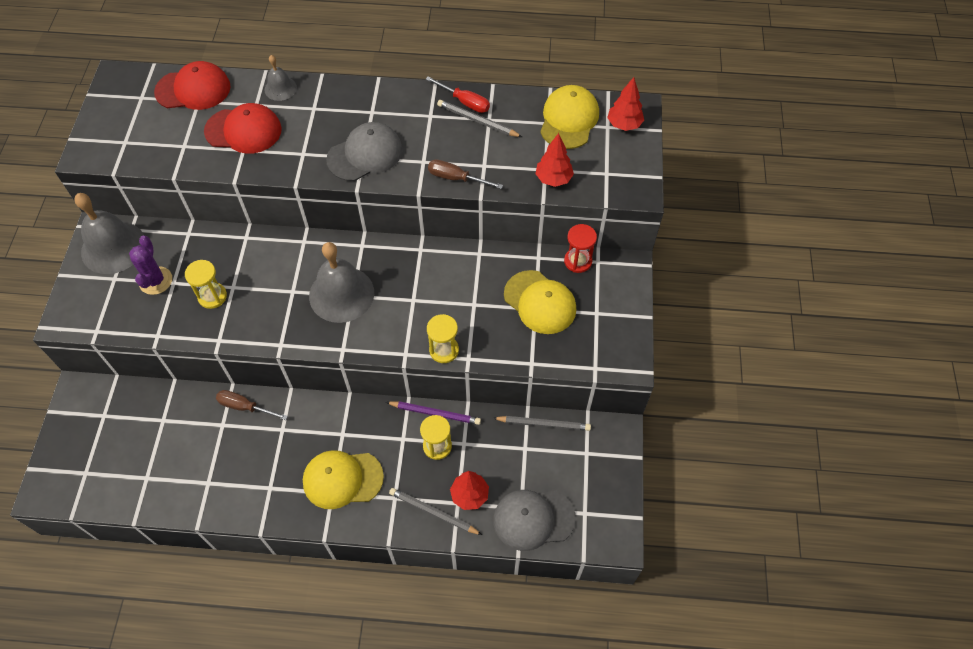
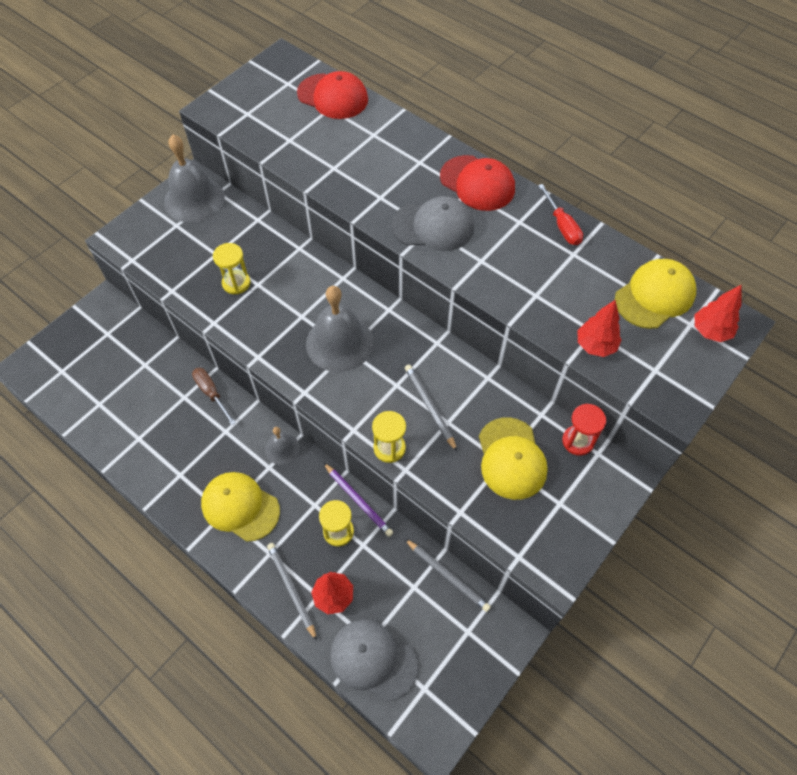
camera: 35 degrees right, 0 degrees up
purple cactus [129,236,172,295] -> none
red cap [204,103,282,154] -> red cap moved to [440,155,515,211]
grey bell [265,55,297,101] -> grey bell moved to [265,427,300,465]
brown screwdriver [428,159,503,189] -> none
grey pencil [437,100,522,137] -> grey pencil moved to [405,364,457,451]

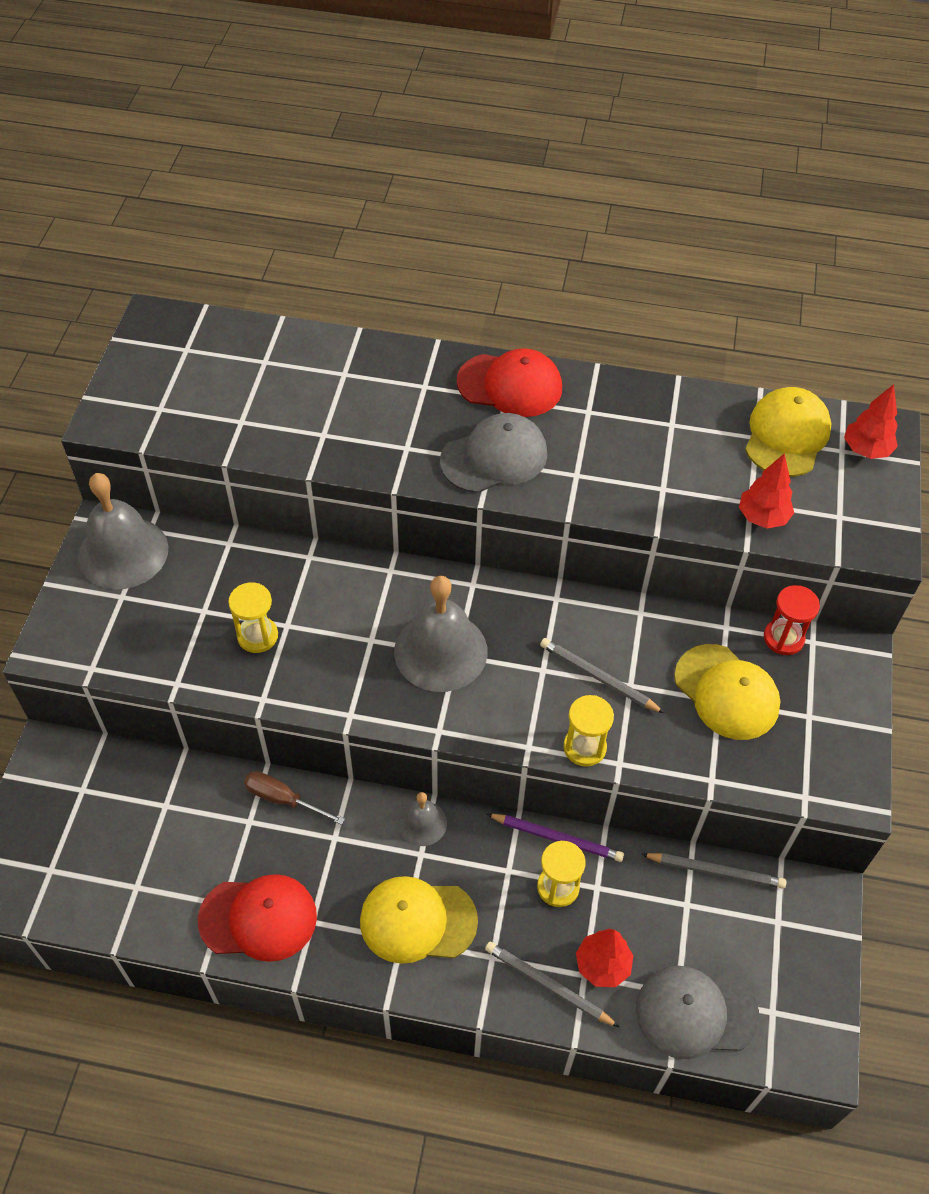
camera: 30 degrees left, 5 degrees down
red cap [297,71,368,119] -> red cap moved to [198,874,317,962]
red screwdriver [538,184,583,245] -> none

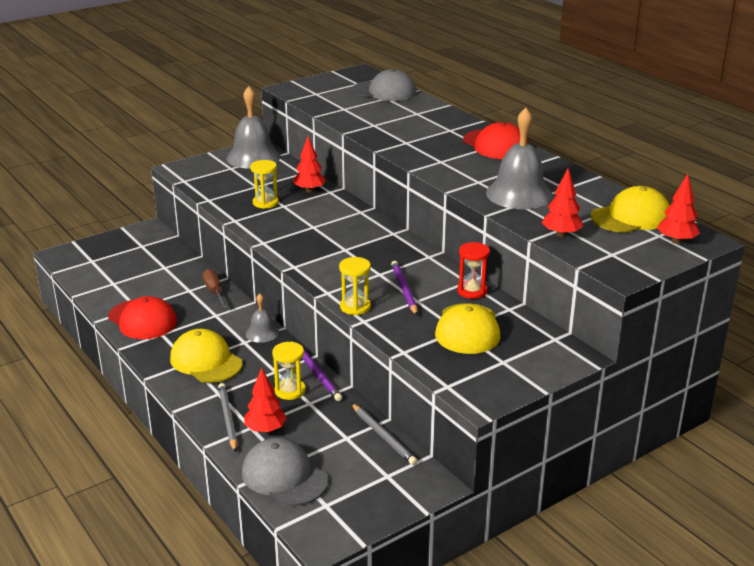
camera: 45 degrees right, 25 degrees down
grey bell [394,576,488,692] -> grey bell moved to [486,108,553,209]
grey cap [440,413,547,493] -> grey cap moved to [353,69,416,101]
grey pencil [540,638,664,713] -> purple pencil [391,261,418,315]
red hourglass [764,585,820,655] -> red hourglass moved to [457,242,490,299]
none -> red tree [294,136,326,192]

